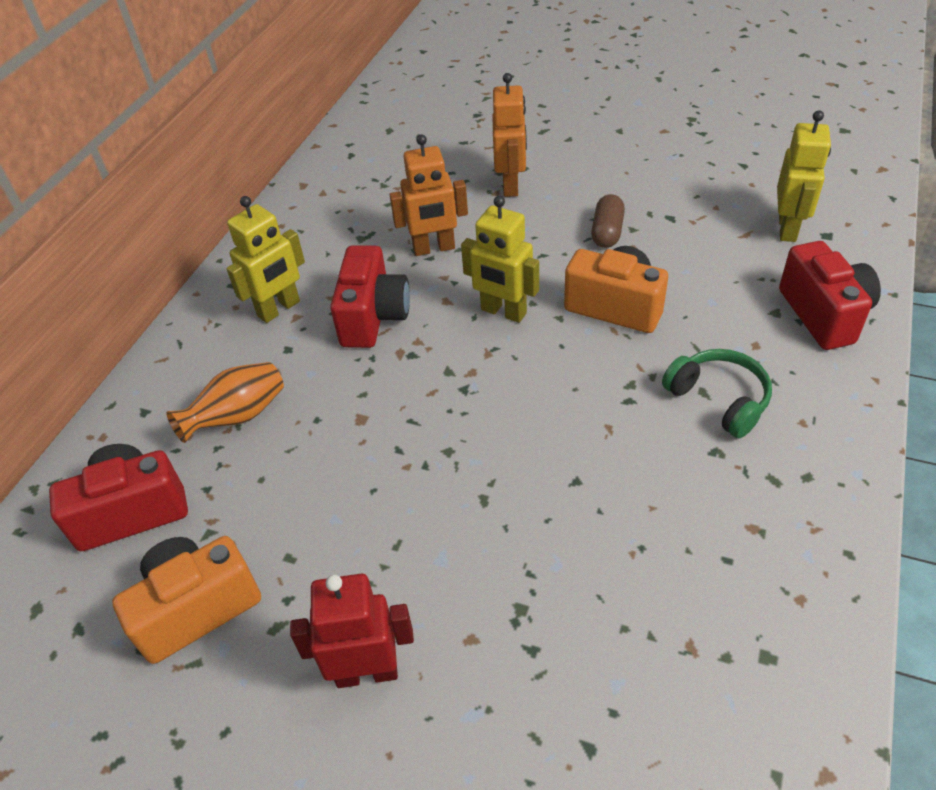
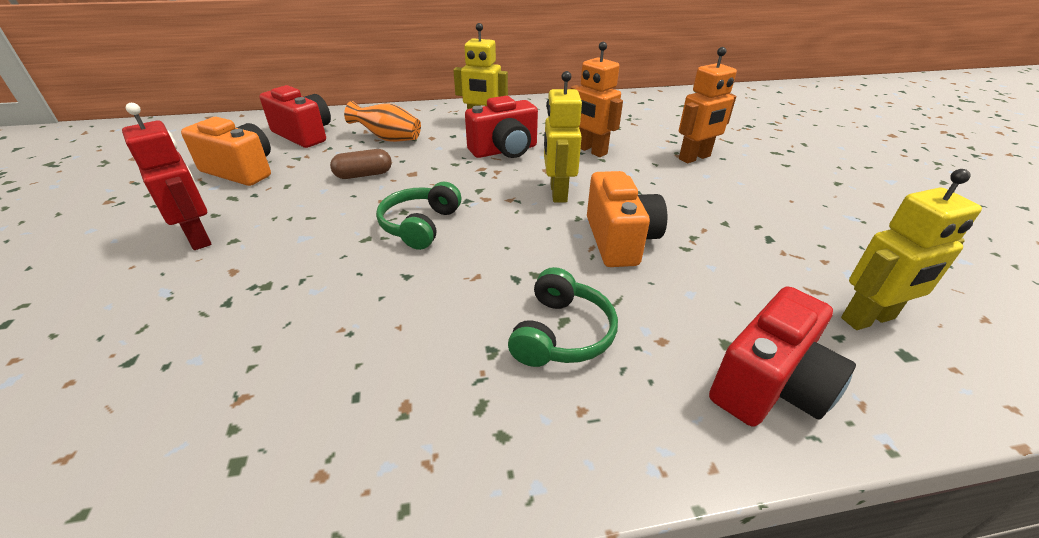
camera: 55 degrees right, 10 degrees down
brown capsule [591,194,625,248] -> brown capsule moved to [330,149,392,179]
none -> green headphones [376,182,461,250]

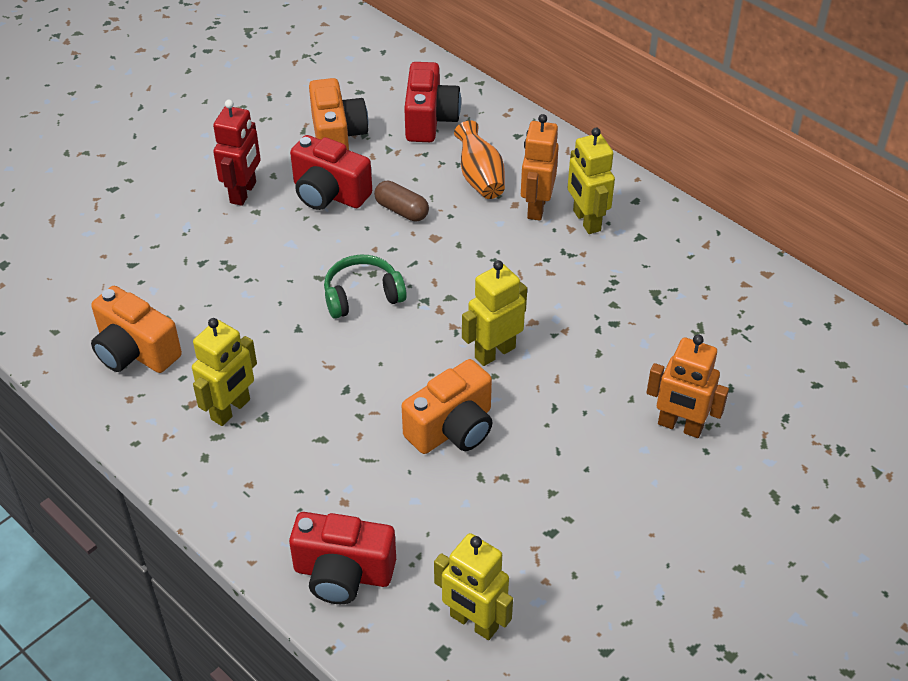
camera: 55 degrees right, 10 degrees up
red camera [465,96,538,158] -> red camera moved to [290,135,372,210]
green headphones [508,267,618,367] -> none
orange robot [571,42,623,157] -> orange robot moved to [521,114,559,221]
none -> orange camera [91,286,182,373]
none -> yellow robot [192,318,257,426]

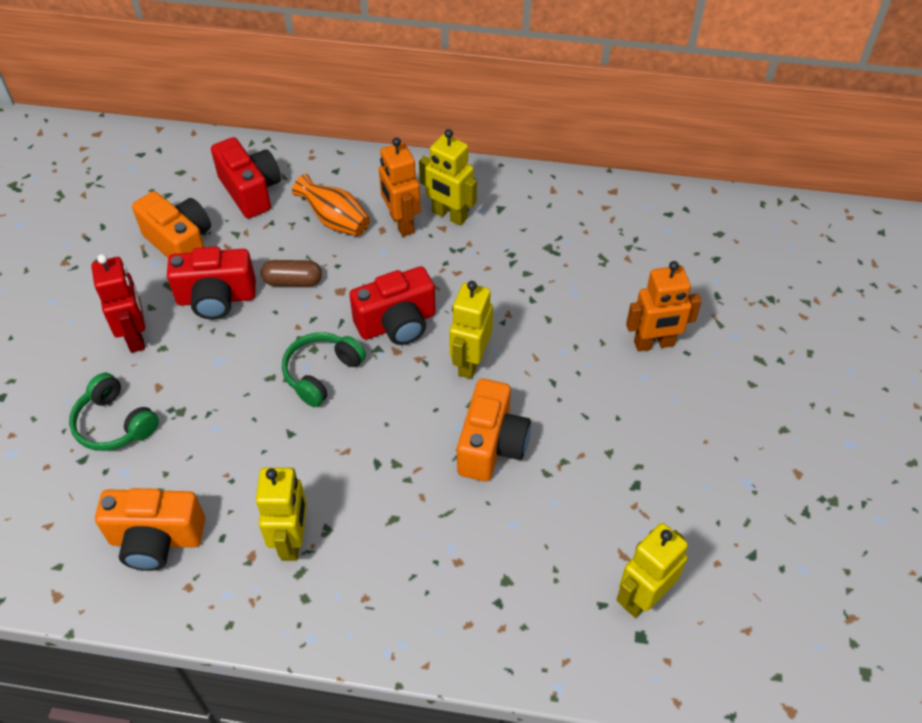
camera: 35 degrees left, 5 degrees up
red camera [289,512,396,604] -> red camera moved to [349,266,436,345]
yellow robot [434,533,513,640] -> yellow robot turned 135 degrees clockwise [616,523,688,618]
none -> green headphones [69,373,159,451]

